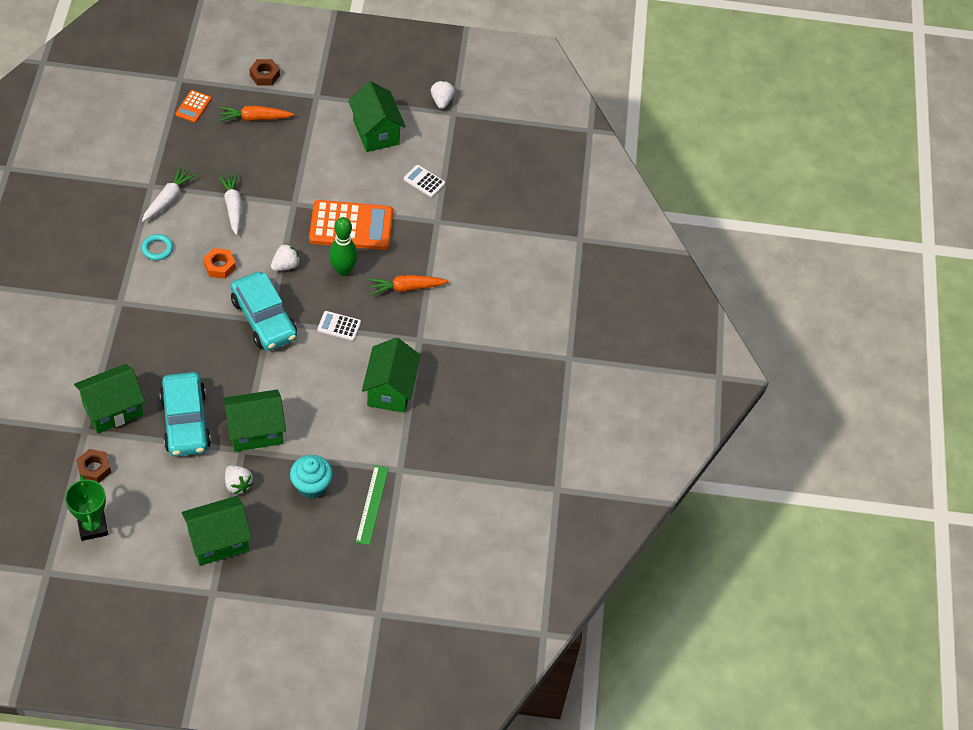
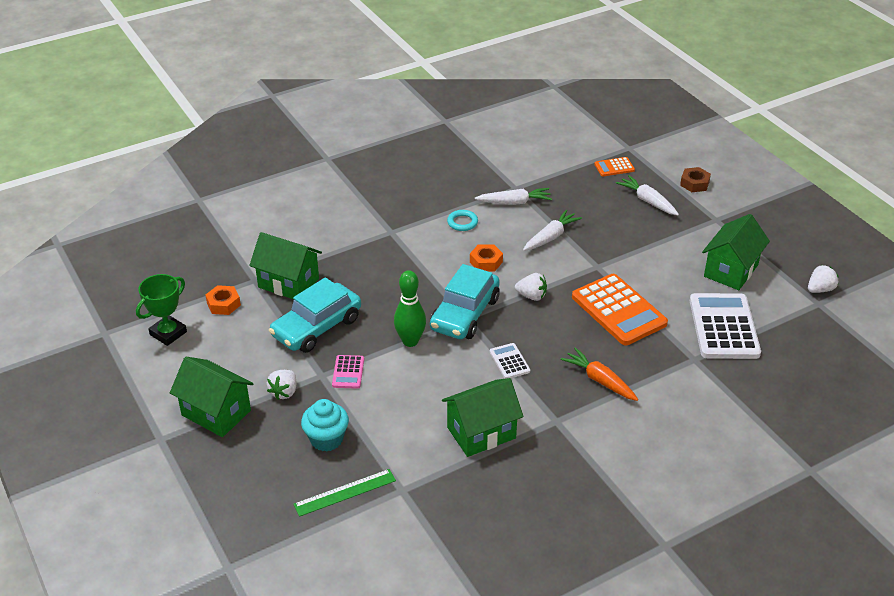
camera: 60 degrees right, 15 degrees down
brown nut [76,449,111,483] -> orange nut [206,285,241,315]
orange carrot [218,106,294,122] -> white carrot [616,175,679,215]
green house [223,390,286,452] -> pink calculator [332,355,364,389]
green bowling pin [329,217,358,276] -> green bowling pin moved to [394,270,426,347]
white calculator [404,165,445,197] -> white calculator [690,293,761,359], size x2.14

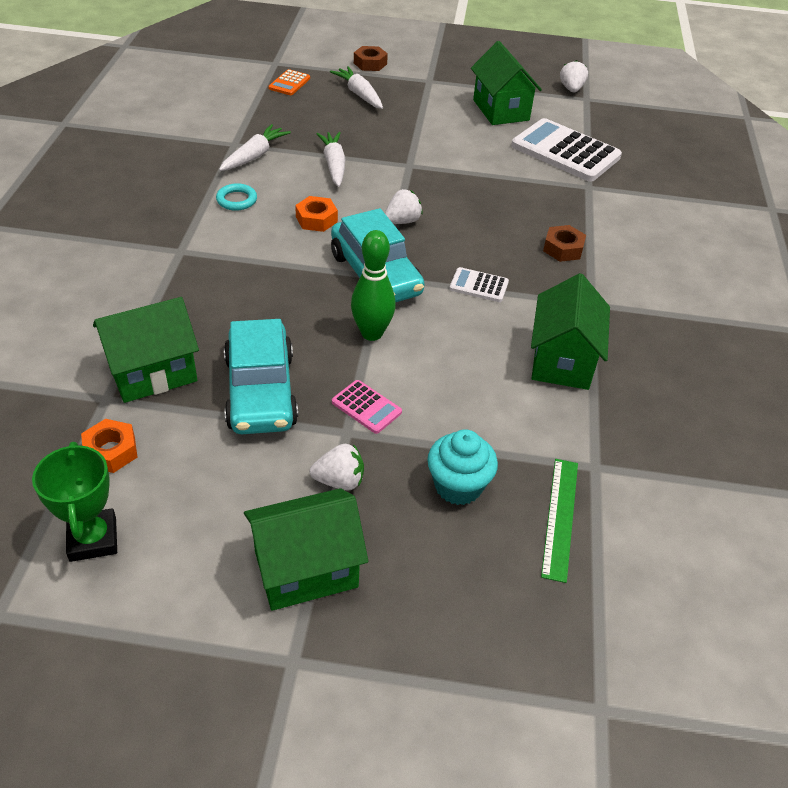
camera: 55 degrees left, 5 degrees up
white strawberry [267,370,296,400] -> white strawberry turned 60 degrees counterclockwise [310,444,364,490]
orange carrot [561,347,638,401] -> brown nut [543,225,586,262]
orange calculator [572,274,668,345] -> none
white carrot [616,175,679,215] -> white carrot turned 60 degrees clockwise [330,66,383,109]

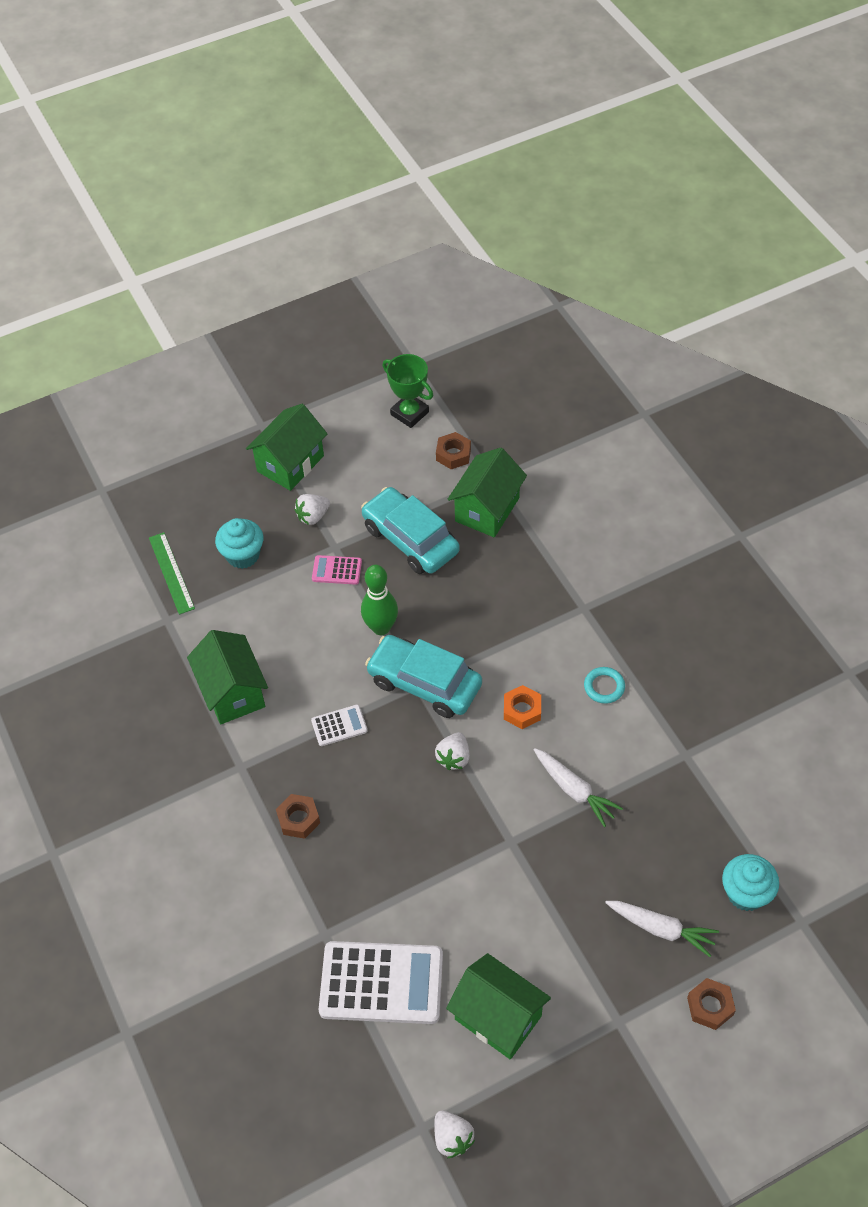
camera: 150 degrees right, 10 degrees up
orange nut [81,419,137,473] -> brown nut [436,432,471,469]
white carrot [219,124,291,171] -> none
orange calculator [268,69,310,95] -> turquoise cupcake [722,854,779,911]

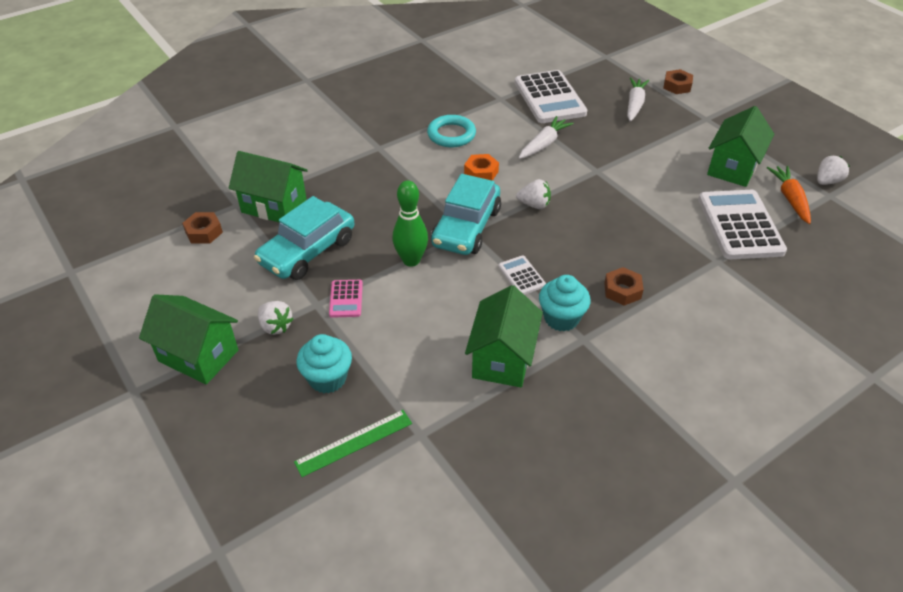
camera: 100 degrees left, 10 degrees down
green house [187,630,268,725] -> green house turned 45 degrees counterclockwise [465,285,543,387]
green trophy [383,354,433,428] -> none
turquoise ring [584,667,625,704] -> turquoise ring [427,115,476,147], size x1.52
turquoise cupcake [722,854,779,911] -> turquoise cupcake moved to [539,275,590,332]
none -> white calculator [515,70,587,123]
none -> orange carrot [767,166,811,224]

